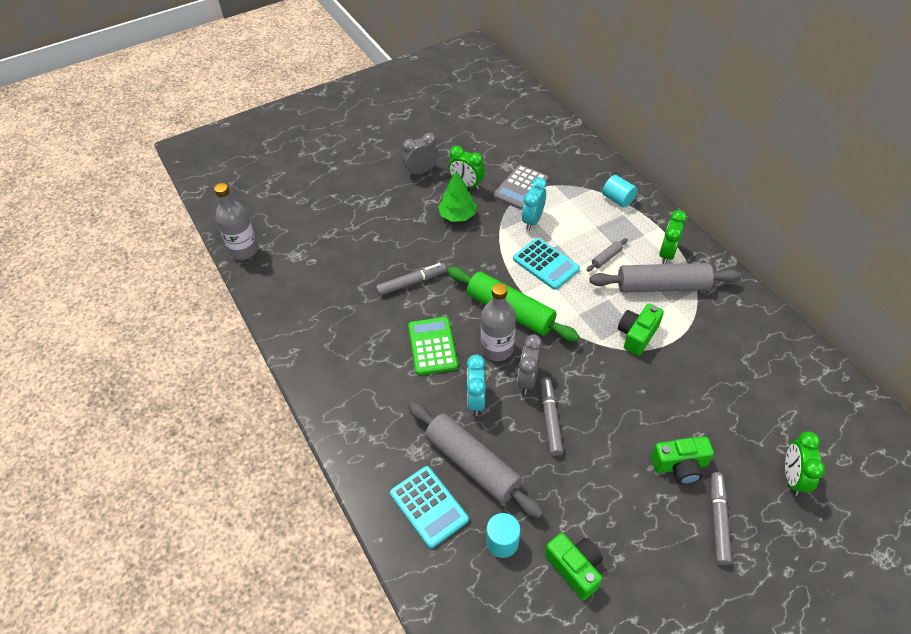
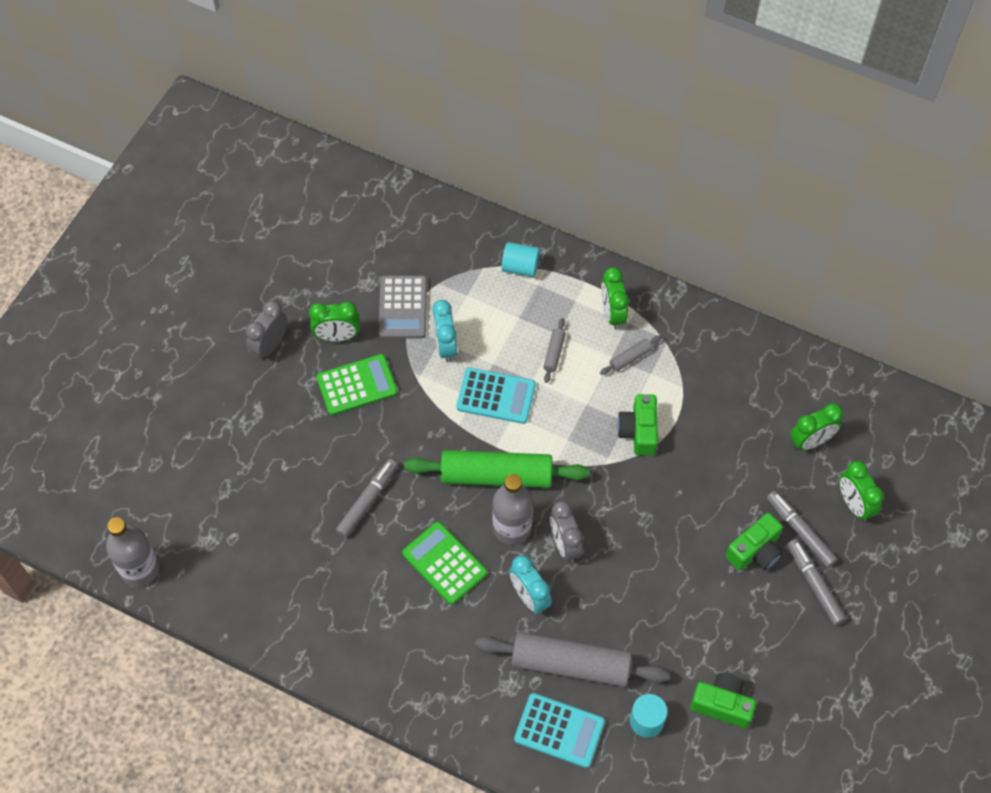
camera: 35 degrees left, 10 degrees up
green tree [438,171,476,222] -> green calculator [316,354,398,416]
grey marker [540,377,564,456] -> grey marker moved to [767,491,838,568]
grey rolling pin [589,263,741,293] -> grey rolling pin [600,335,662,375], size x0.42
none -> green clock [790,403,843,450]

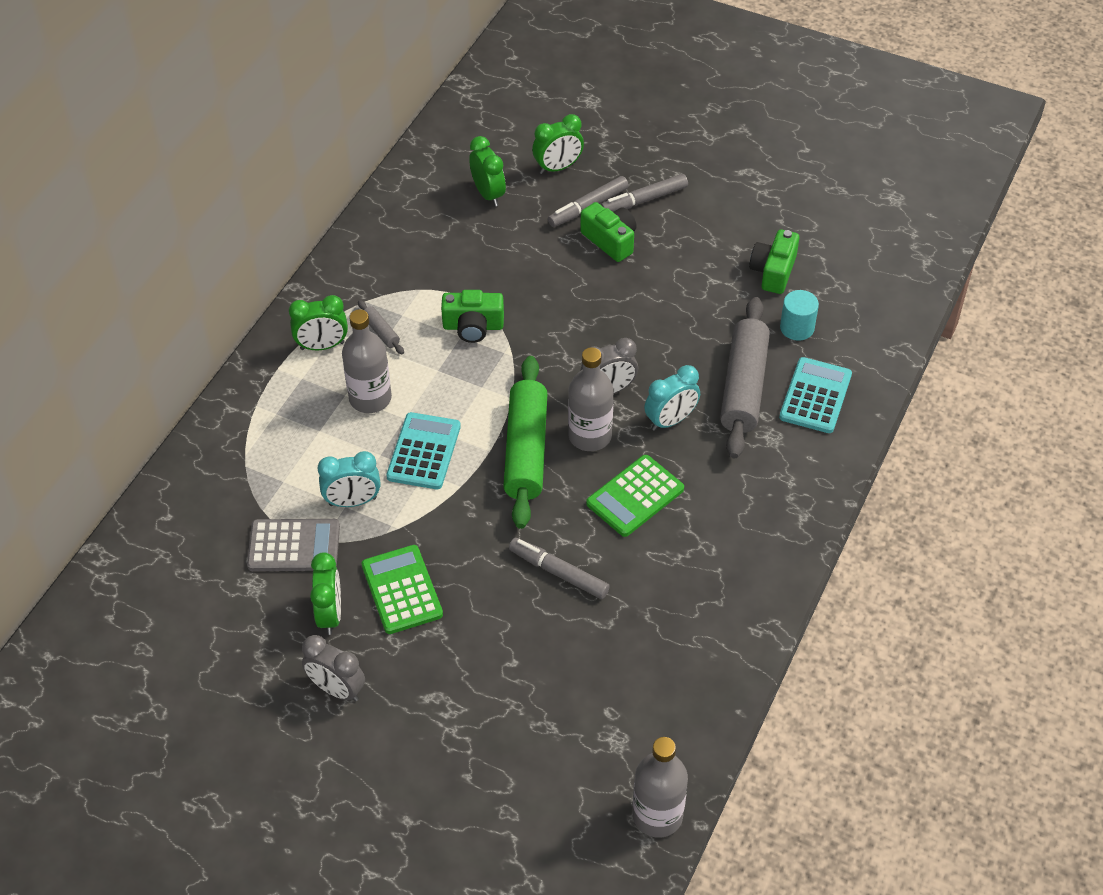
camera: 90 degrees left, 10 degrees down
turquoise cylinder [501,242,540,277] -> none
grey rolling pin [543,318,566,383] -> grey bottle [342,309,392,413]

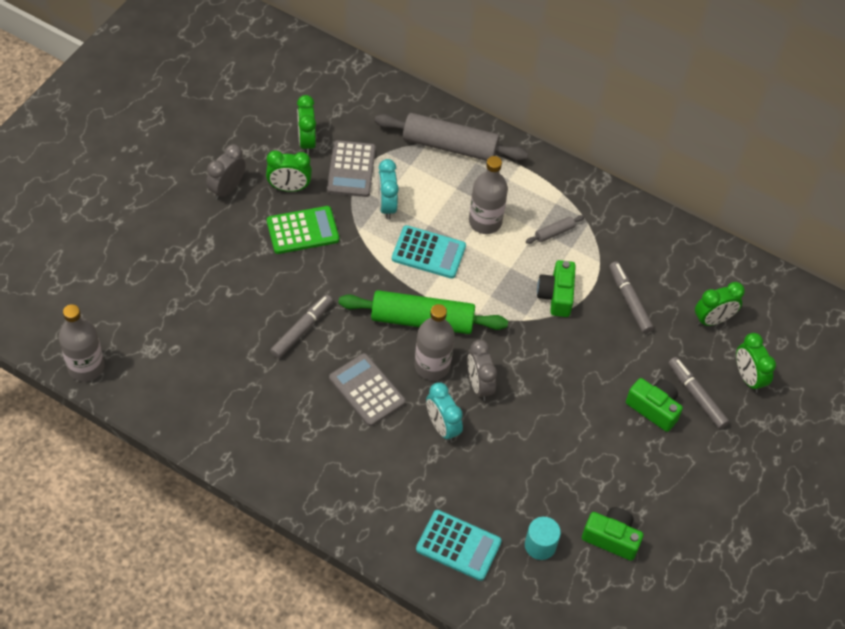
camera: 90 degrees right, 5 degrees up
green clock [289,295,348,350] -> green clock moved to [297,95,316,155]
green camera [580,202,637,262] -> green camera turned 105 degrees counterclockwise [626,378,683,432]
green calculator [586,455,684,537] -> grey calculator [329,353,406,426]
grey marker [601,174,688,212] -> grey marker moved to [609,261,654,334]
grey rolling pin [720,297,770,458] -> grey rolling pin moved to [374,113,528,161]

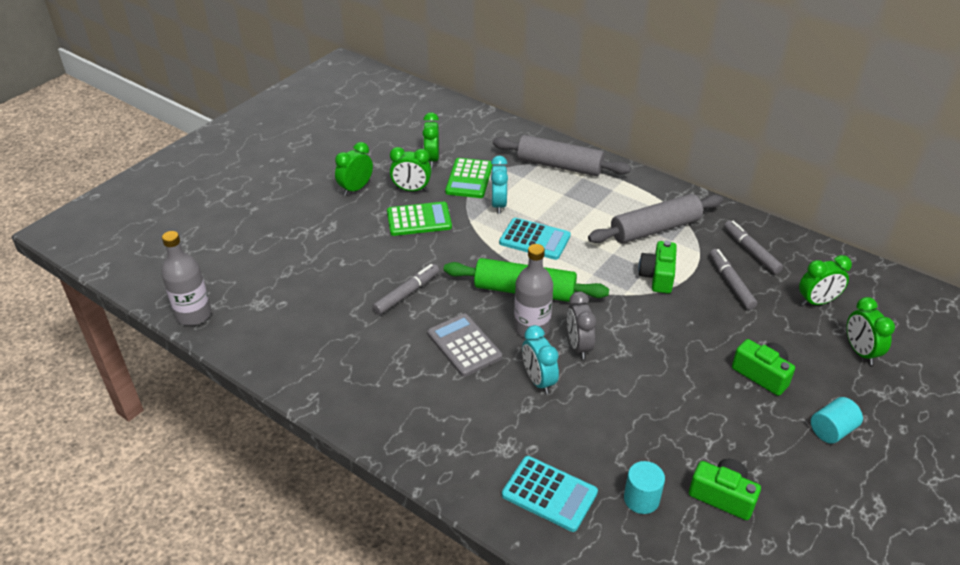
camera: 10 degrees right, 15 degrees down
grey clock [206,144,246,200] -> green clock [335,142,373,196]
grey calculator [327,140,376,197] -> green calculator [445,158,493,198]
grey bottle [469,156,508,234] -> none
grey rolling pin [526,215,585,244] -> grey rolling pin [588,194,723,243], size x2.38
grey marker [668,357,729,429] -> grey marker moved to [724,220,783,274]
none -> turquoise cylinder [811,397,863,444]

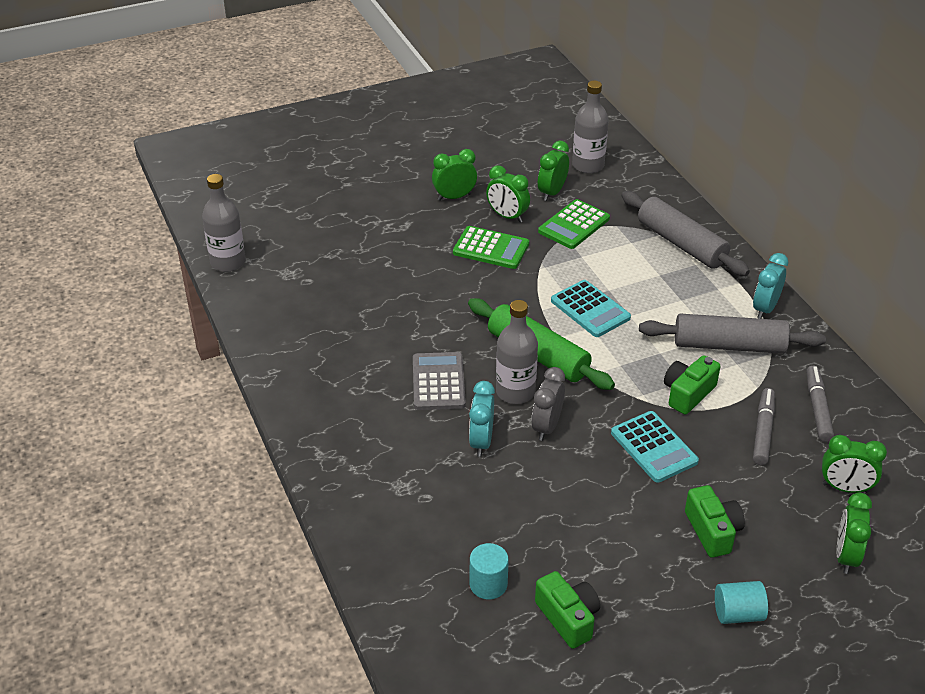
camera: 30 degrees right, 0 degrees up
grey marker [372,264,439,315] -> none
turquoise clock [491,156,508,214] -> turquoise clock moved to [753,253,788,319]
turquoise calculator [502,456,598,532] -> turquoise calculator moved to [611,411,699,483]
none -> grey bottle [572,81,609,173]

